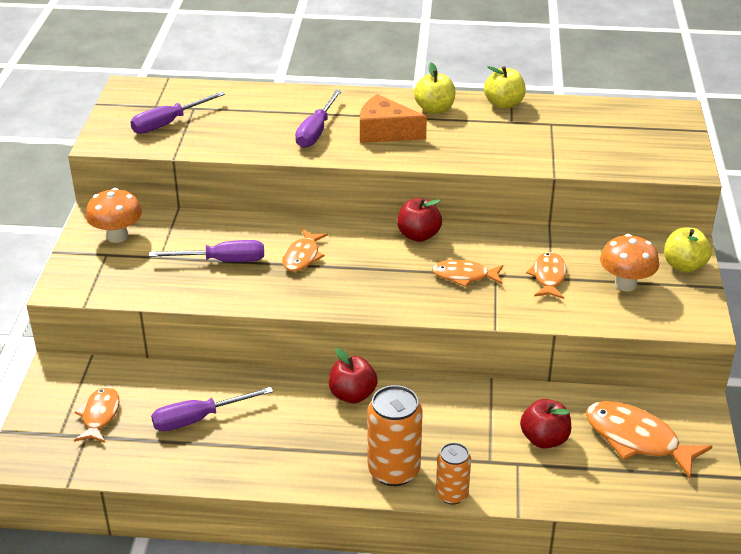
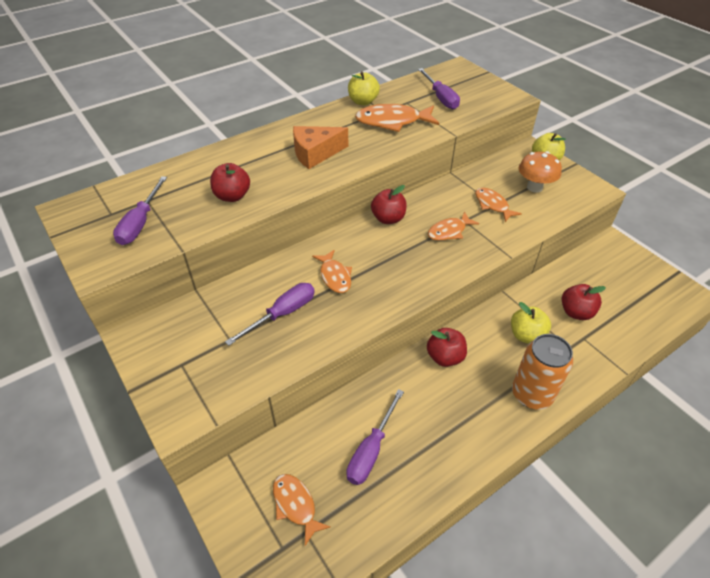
camera: 40 degrees left, 10 degrees up
orange mushroom [86,188,142,243] -> none
purple screwdriver [295,90,342,148] -> purple screwdriver moved to [418,68,460,109]
yellow apple [414,62,455,114] -> yellow apple moved to [511,302,551,344]
orange can [436,443,471,505] -> none
orange fish [586,401,712,479] -> orange fish moved to [355,104,439,132]
none -> red apple [210,163,250,202]

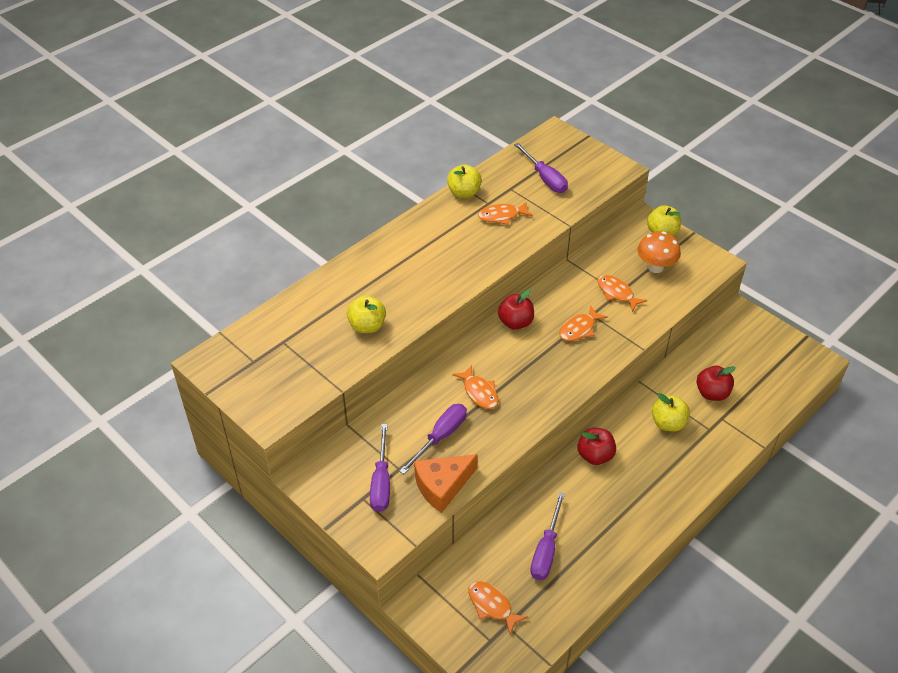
camera: 10 degrees left, 0 degrees up
purple screwdriver [113,176,167,245] -> purple screwdriver moved to [370,424,390,512]
red apple [210,163,250,202] -> yellow apple [347,295,386,333]
orange cheese [293,126,348,169] -> orange cheese moved to [414,454,478,513]
orange fish [355,104,439,132] -> orange fish [478,201,533,225], size x0.62
orange can [512,334,573,410] -> none

